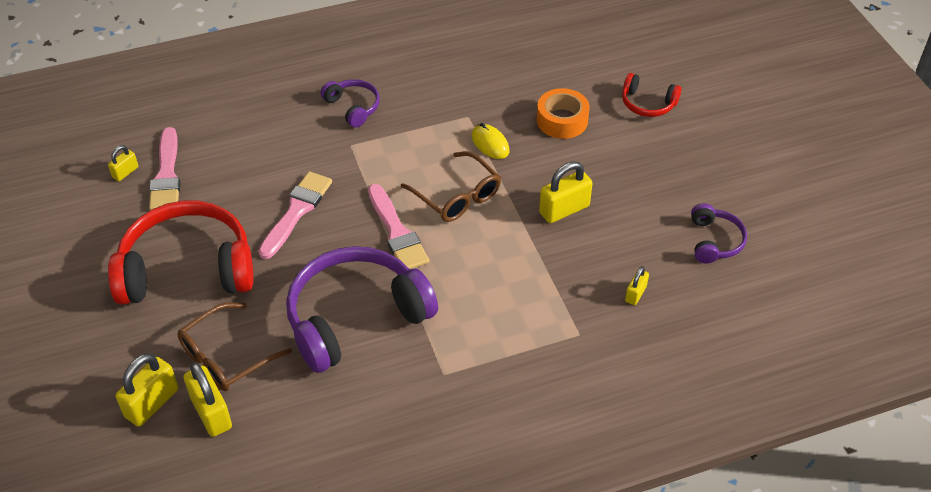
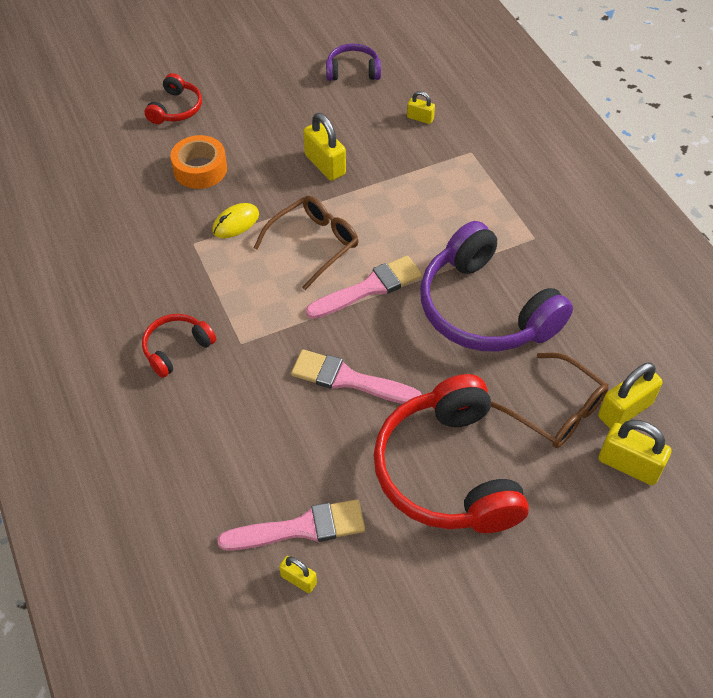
camera: 95 degrees left, 5 degrees up
purple headphones [320,79,380,128] -> red headphones [142,314,216,378]

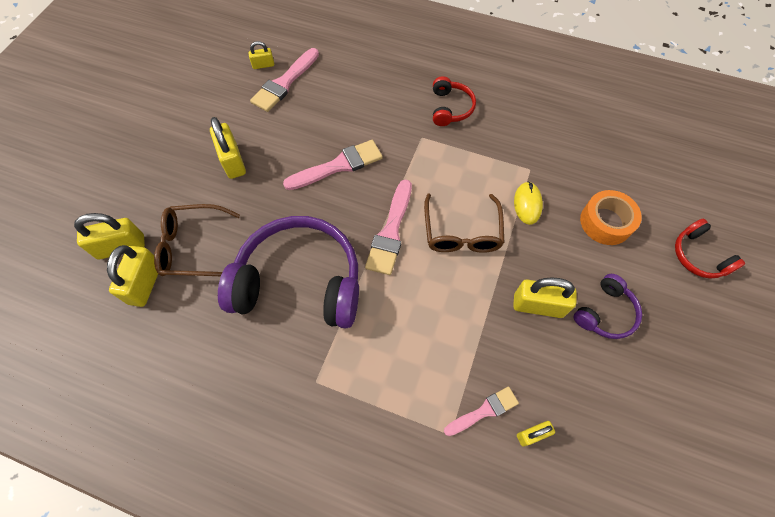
camera: 135 degrees right, 10 degrees up
purple headphones [326,43,381,81] -> purple headphones moved to [574,274,642,339]
red headphones [374,374,529,533] -> yellow padlock [210,117,246,179]
none -> pink brush [444,387,519,436]

